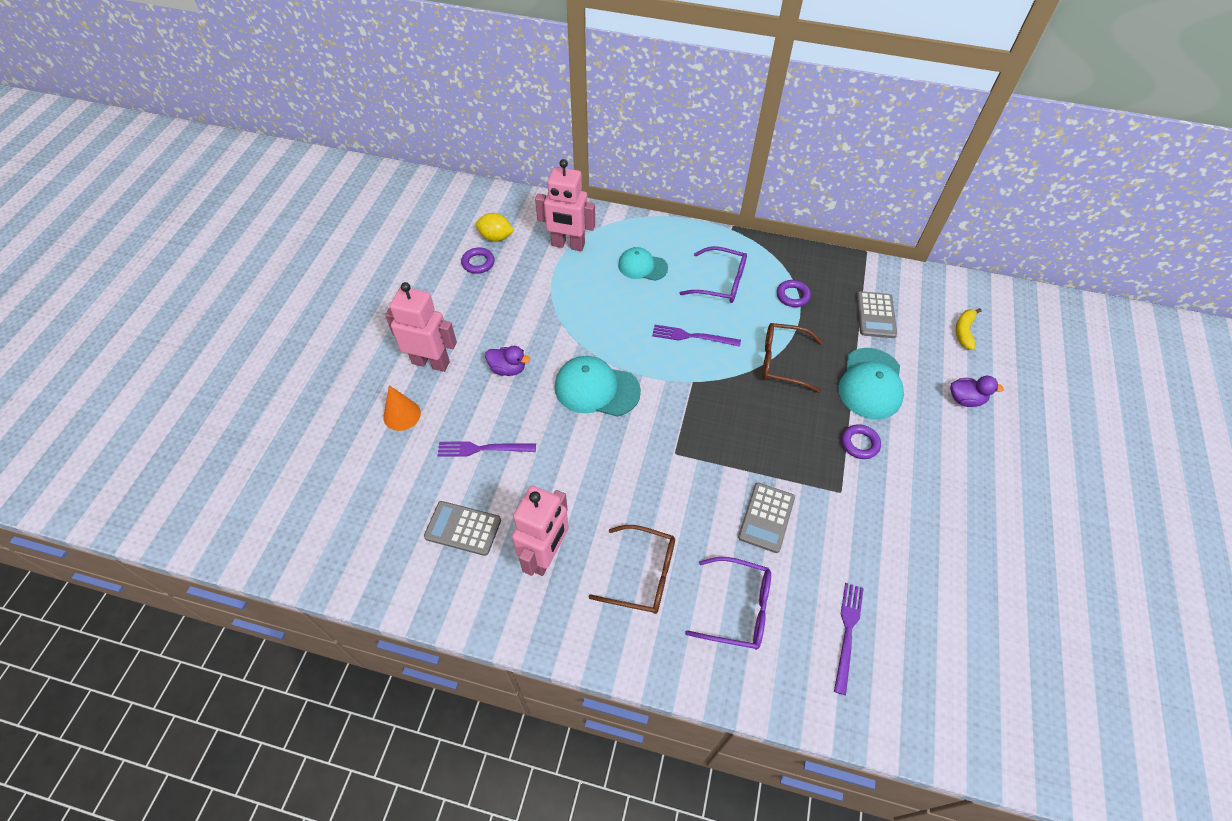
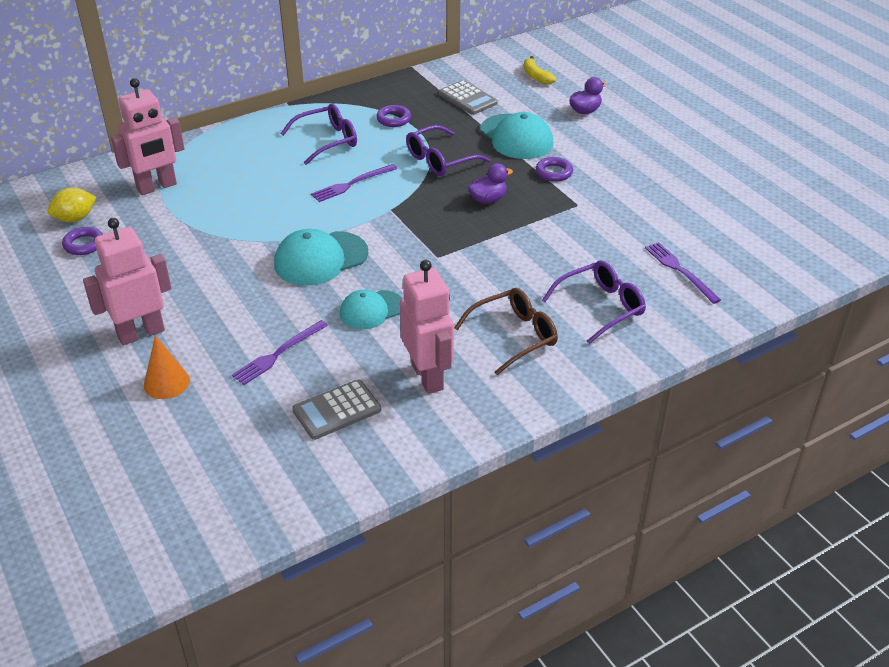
camera: 45 degrees left, 15 degrees down
purple duck [485,346,530,376] -> purple duck moved to [468,163,513,204]
turquoise cap [618,247,668,281] -> turquoise cap moved to [340,289,402,329]
grey calculator [738,483,795,553] -> none
brown glasses [762,323,823,393] -> purple glasses [406,125,491,176]

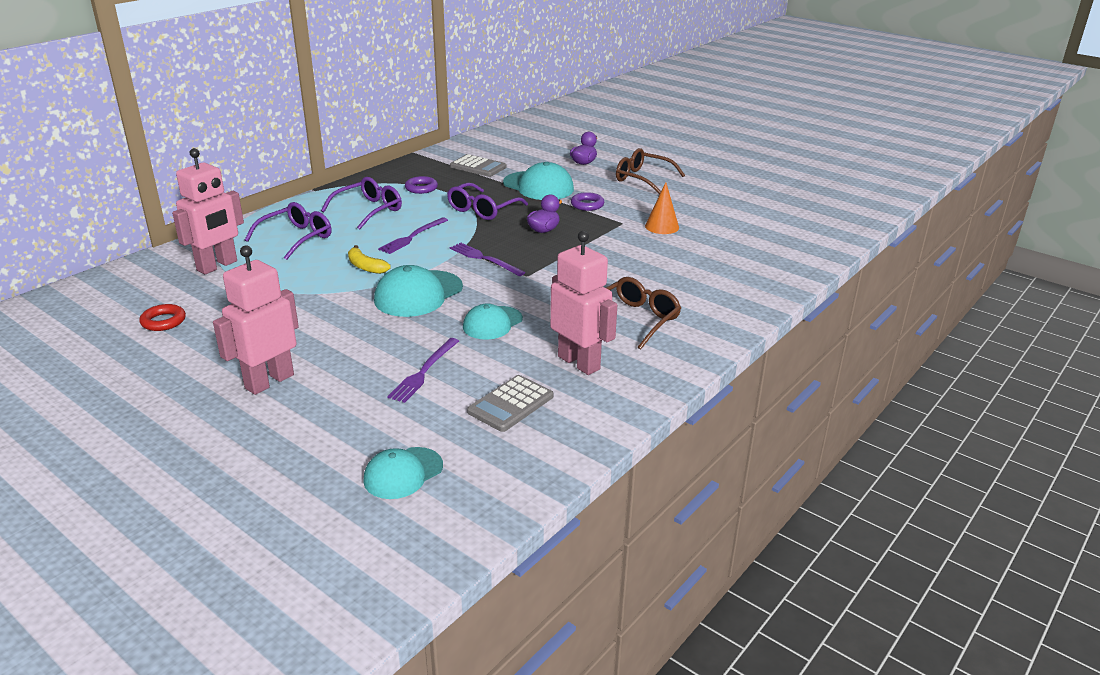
camera: 20 degrees left, 10 degrees down
yellow lemon [47,187,96,222] -> none
purple ring [62,227,103,255] -> red ring [139,304,186,331]
orange cone [144,335,190,399] -> orange cone moved to [645,182,679,234]
yellow banana [524,56,556,84] -> yellow banana moved to [348,245,391,274]
purple glasses [542,260,646,344] -> purple glasses moved to [245,202,331,260]
purple fork [645,242,721,304] -> purple fork moved to [450,243,525,276]
none -> turquoise cap [363,447,443,499]
none -> brown glasses [616,148,685,195]

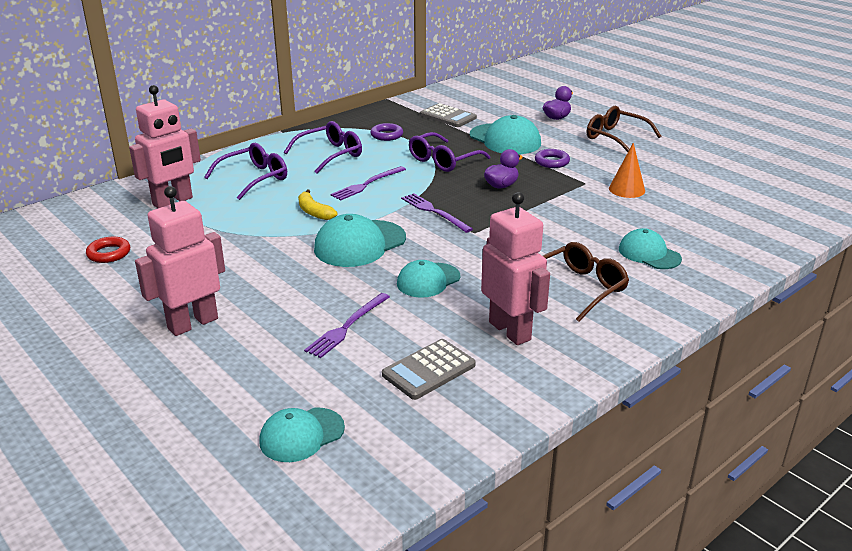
camera: 10 degrees right, 0 degrees up
none -> turquoise cap [619,228,682,269]

